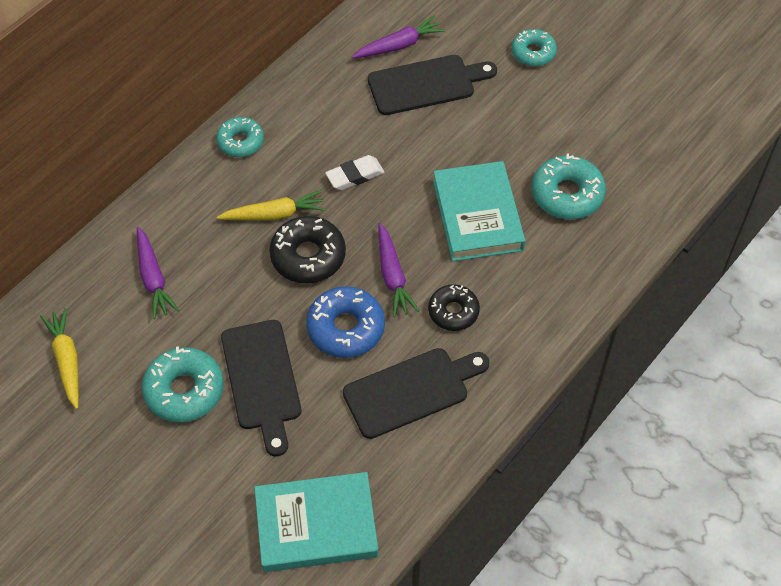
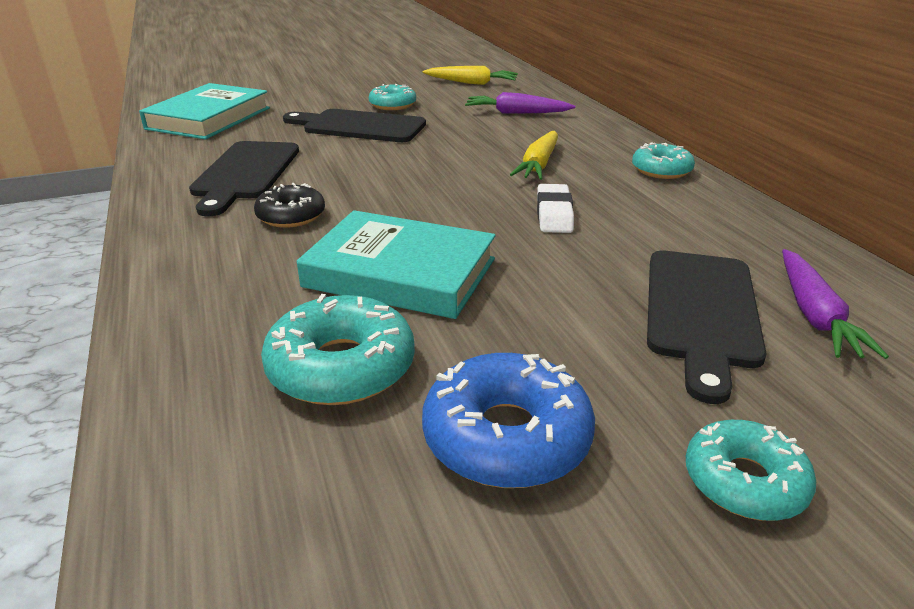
camera: 120 degrees right, 25 degrees down
turquoise donut [142,347,224,423] -> turquoise donut [369,84,416,110], size x0.66
black donut [269,216,346,283] -> none
blue donut [306,286,385,358] -> blue donut moved to [422,353,595,488]
purple carrot [379,223,419,317] -> none

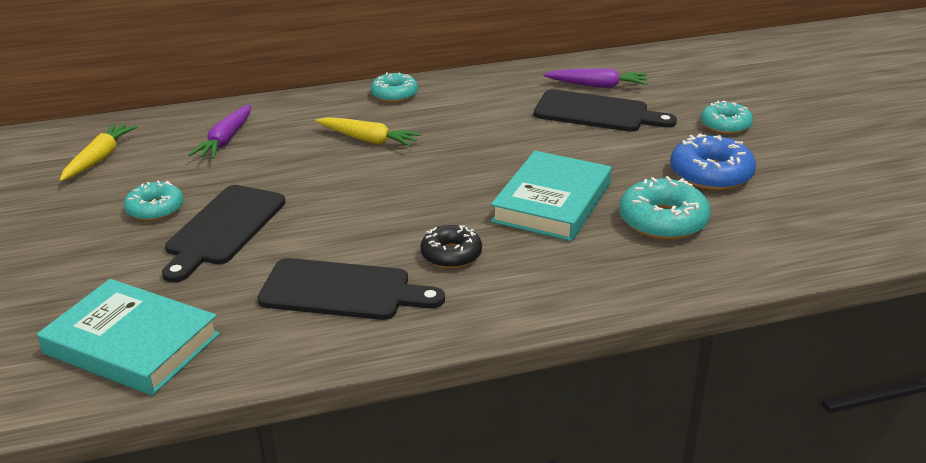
camera: 85 degrees left, 0 degrees up
white eraser [537,184,574,233] -> none

